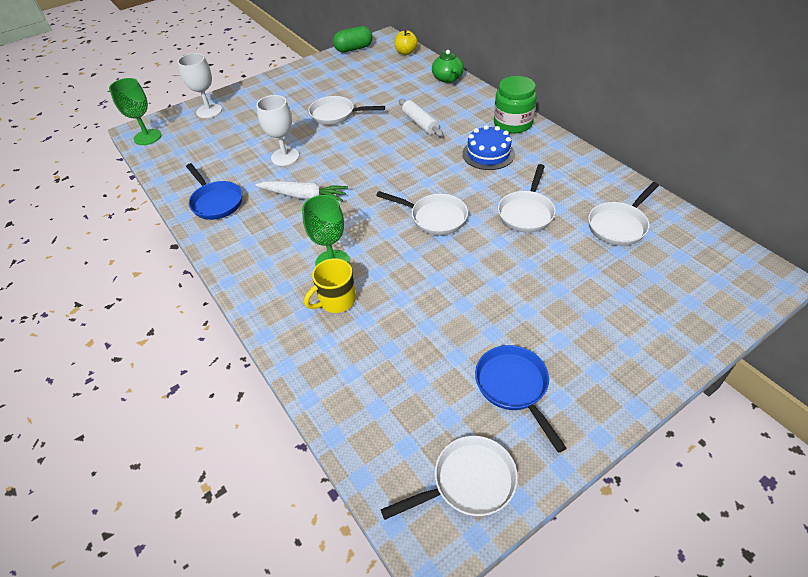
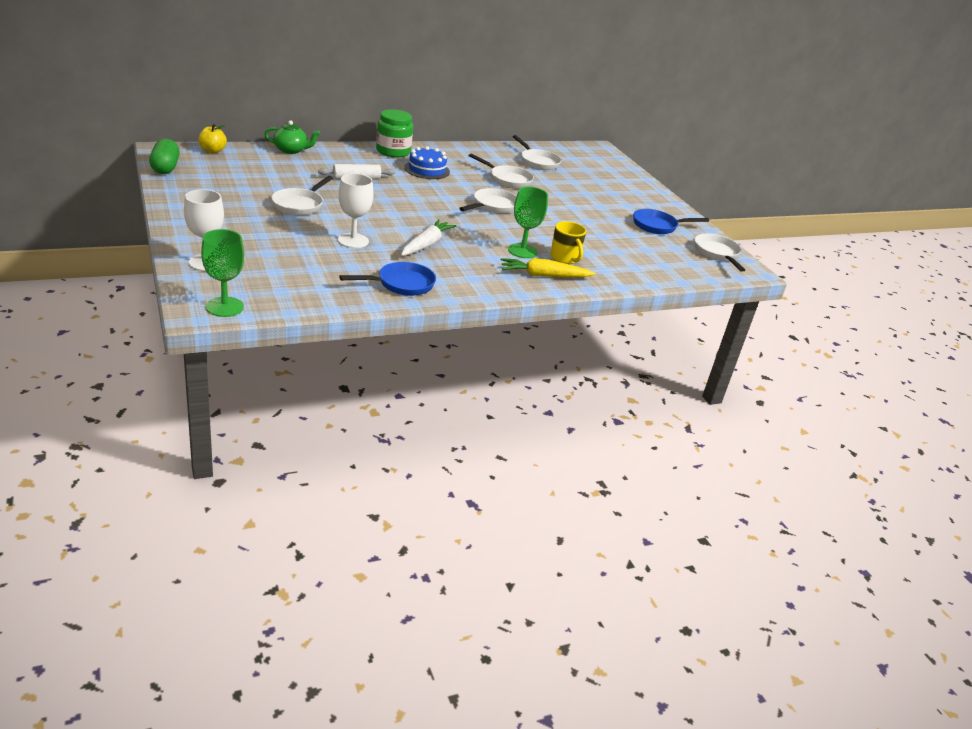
camera: 85 degrees left, 15 degrees down
none -> yellow carrot [501,258,596,278]

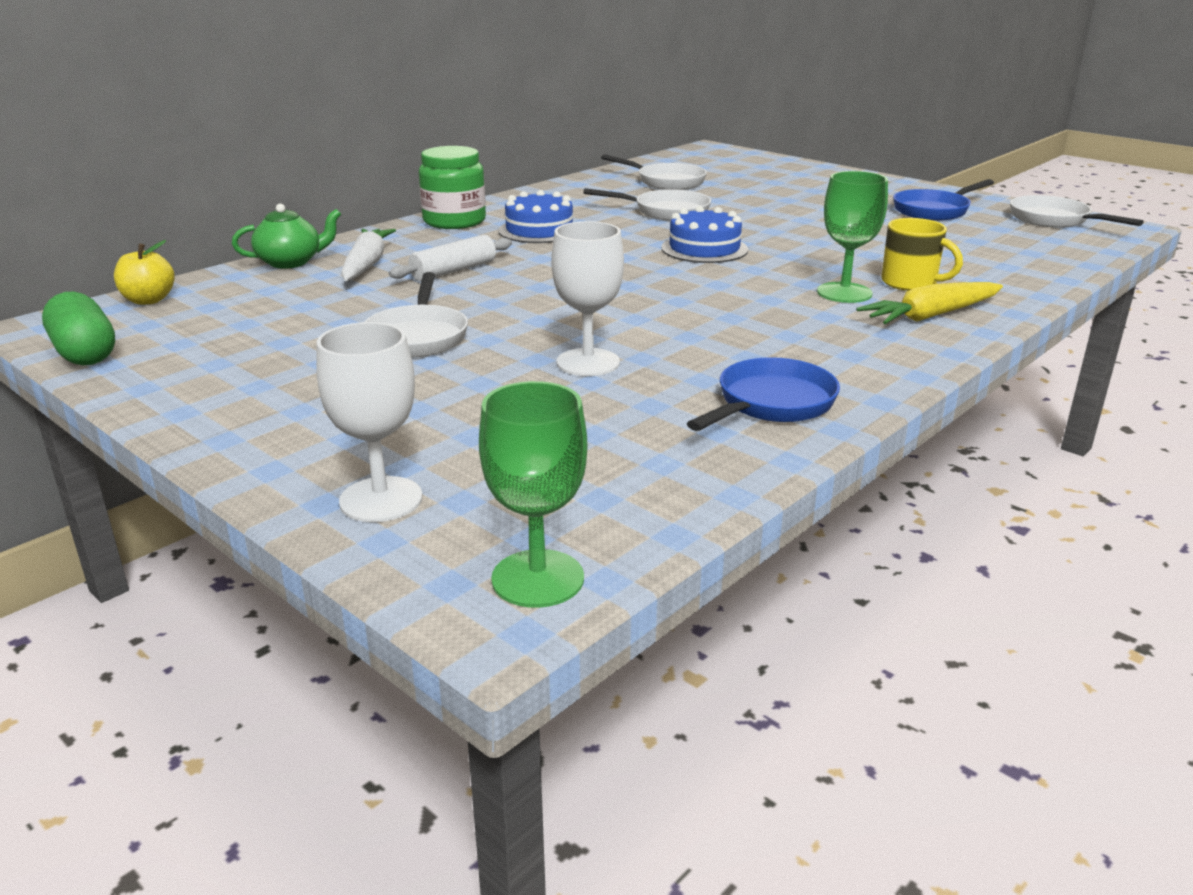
camera: 20 degrees left, 5 degrees down
white carrot [401,219,457,256] -> white carrot moved to [341,229,396,281]
white pan [459,188,517,214] -> blue cake [661,206,748,263]

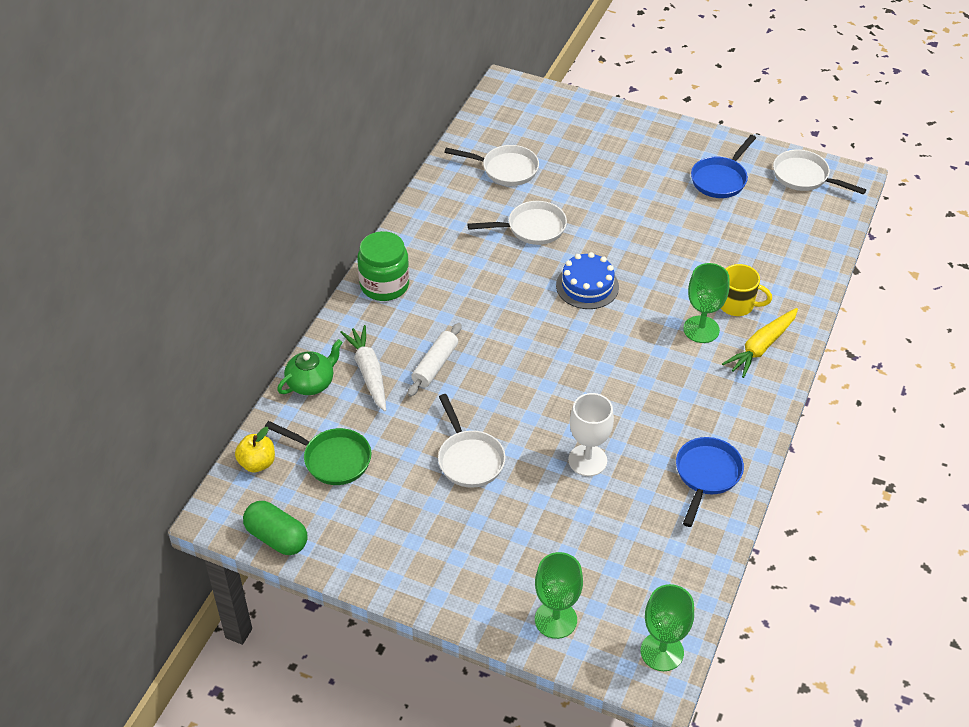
camera: 20 degrees left, 20 degrees up
white goblet [316,322,423,522] -> green goblet [535,552,583,639]
blue cake [498,190,573,243] -> none
none -> green pan [265,421,371,485]

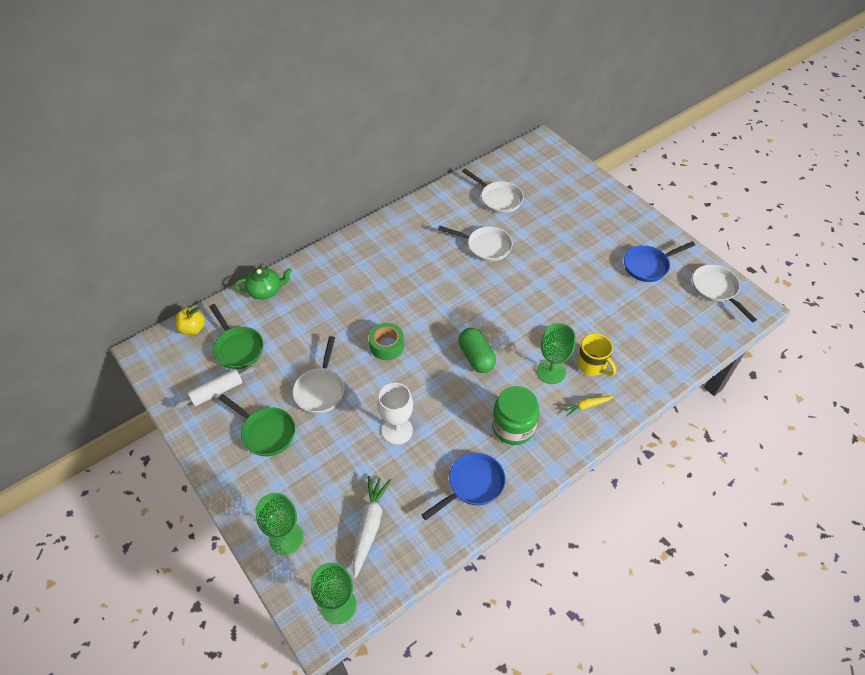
camera: 30 degrees right, 5 degrees up
green capsule [243,501,308,555] -> green capsule moved to [458,328,496,373]
white carrot [340,325,386,412] -> white carrot moved to [353,476,391,578]
green jar [357,231,409,301] -> green jar moved to [492,386,539,445]
white rolling pin [408,323,462,397] -> white rolling pin moved to [174,366,255,409]
blue cake [556,252,619,309] -> none
yellow carrot [722,308,798,378] -> yellow carrot [562,396,614,416], size x0.58
none -> green pan [218,394,295,456]
none -> green tape [369,323,404,360]

